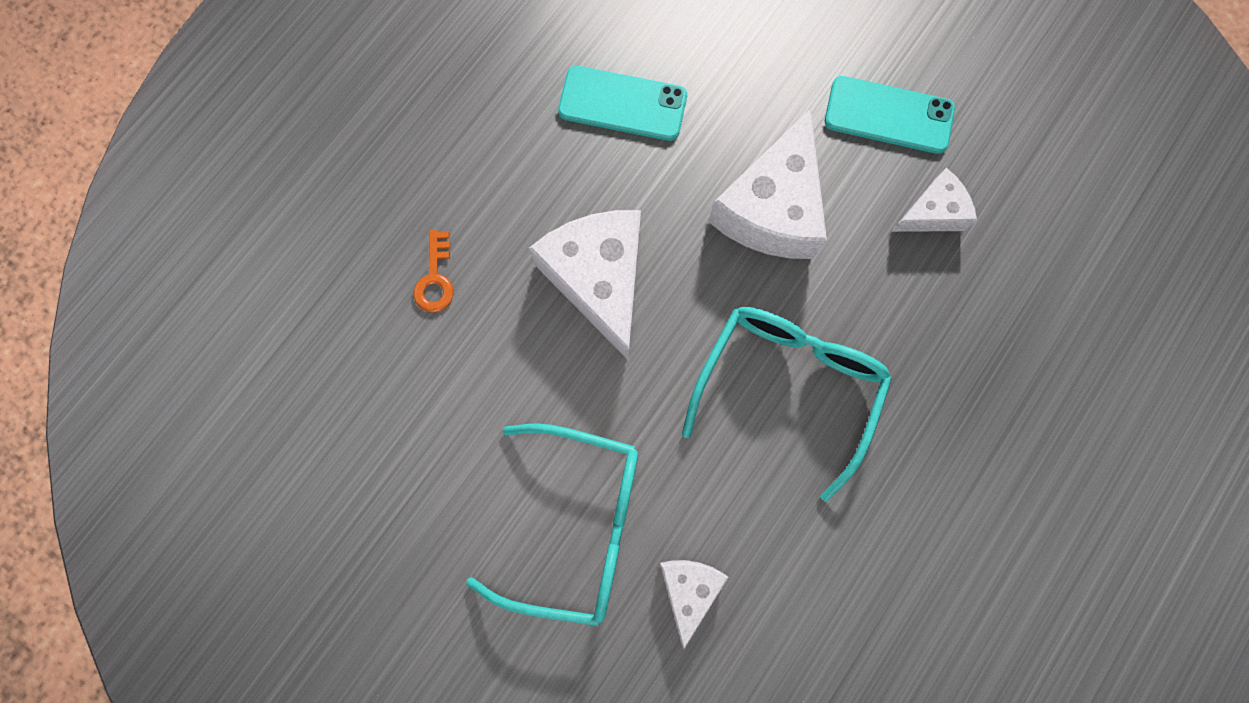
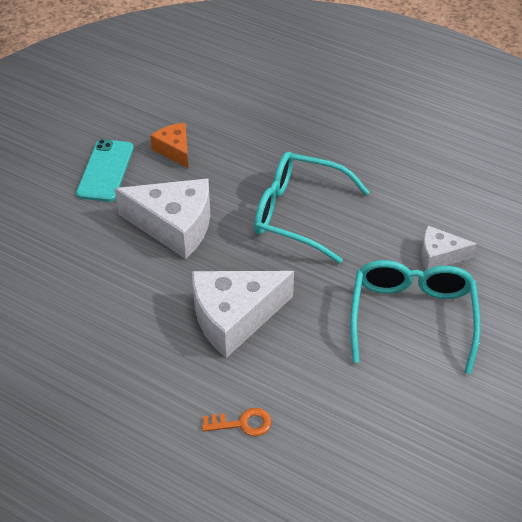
camera: 95 degrees left, 30 degrees down
turquoise phone [558,66,687,141] -> none
white cheese [891,168,977,232] -> orange cheese [150,123,189,169]

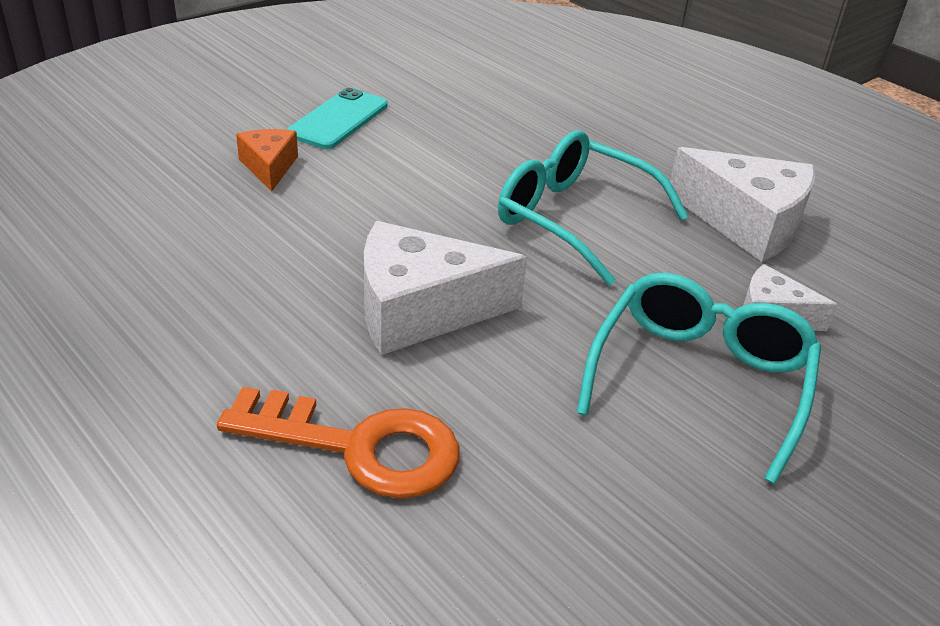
camera: 15 degrees right, 10 degrees down
white cheese [115,179,210,259] -> white cheese moved to [670,147,815,262]
orange cheese [150,123,189,169] -> orange cheese moved to [236,129,298,192]
orange key [202,408,271,436] -> orange key [217,387,460,499], size x2.06

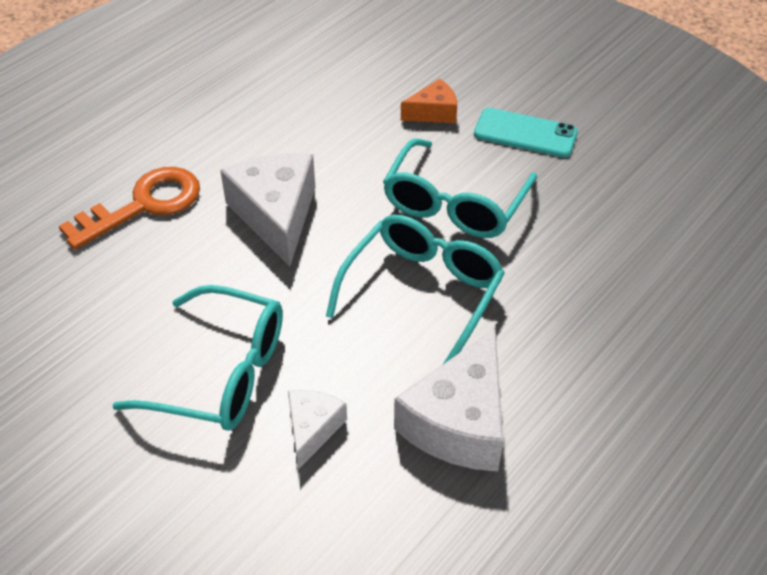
camera: 85 degrees right, 10 degrees up
orange key [217,387,460,499] -> orange key turned 135 degrees counterclockwise [59,167,200,250]
none -> turquoise glasses [383,138,537,238]

